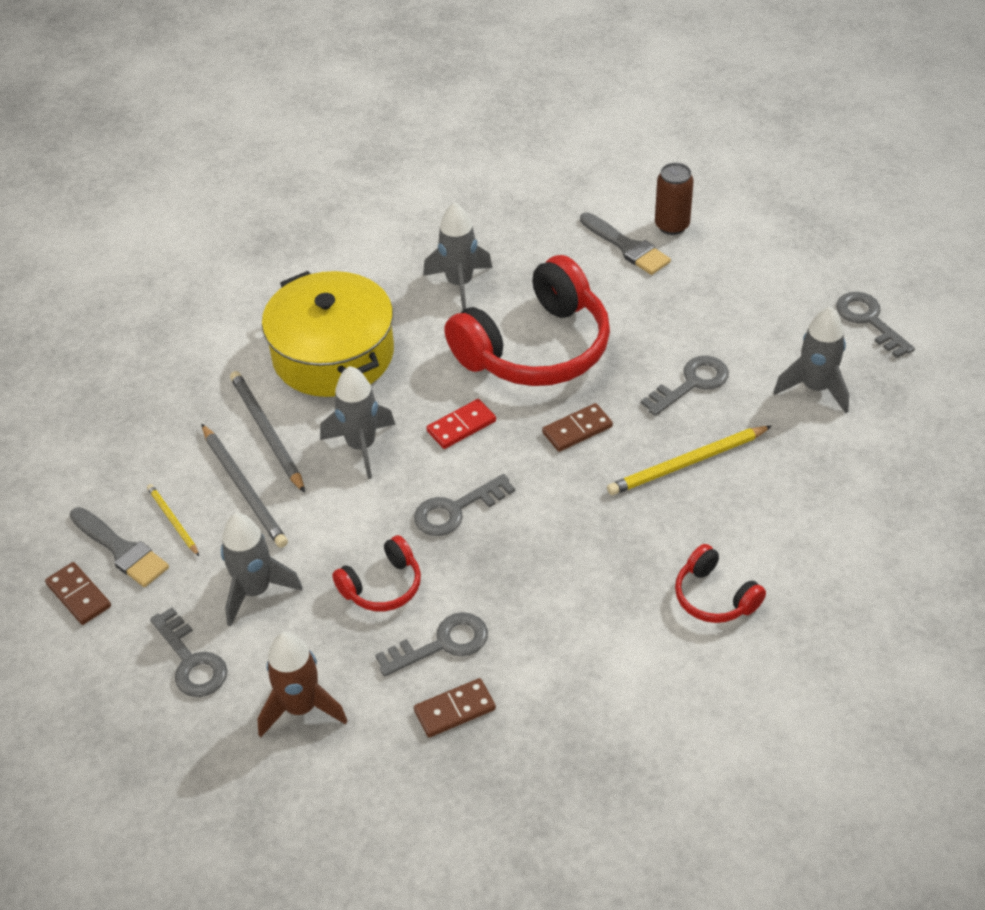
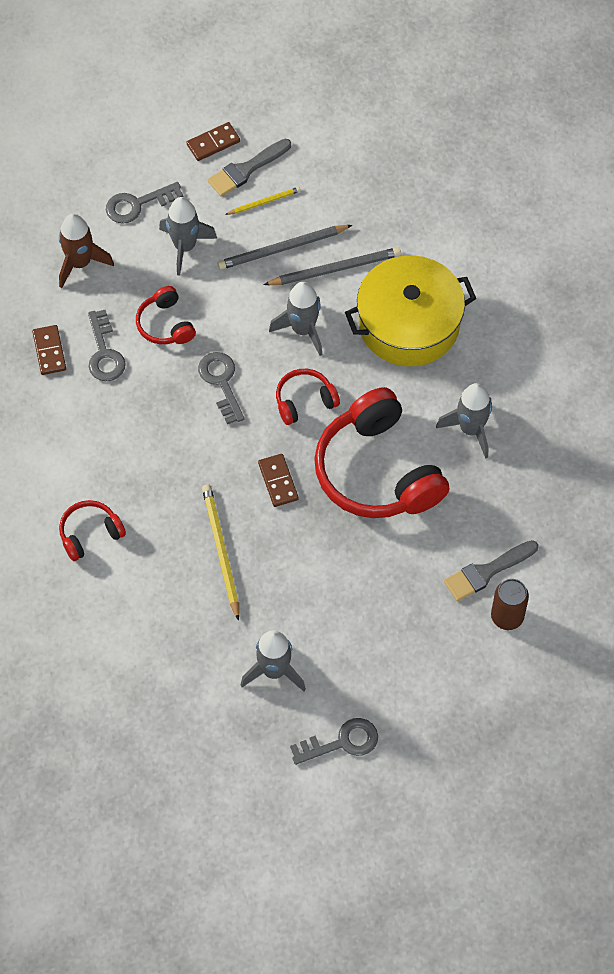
camera: 100 degrees right, 15 degrees up
red domino [426,399,496,449] -> red headphones [276,369,340,425]
grey key [641,356,729,416] -> none

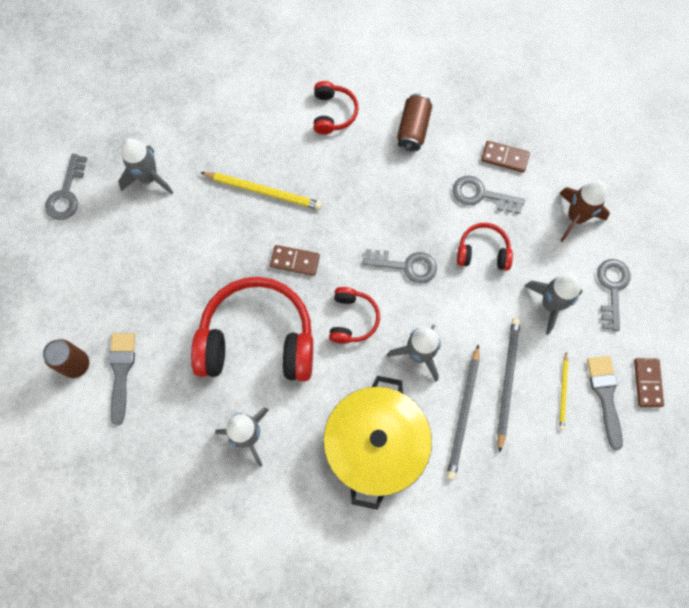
camera: 120 degrees right, 10 degrees up
none -> brown can [397,94,432,152]

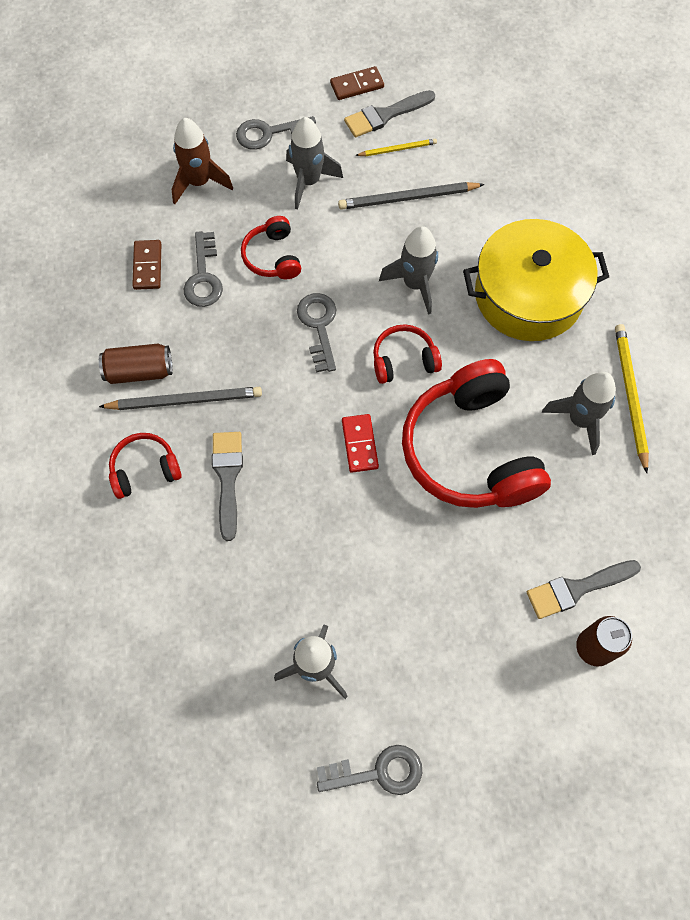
camera: 110 degrees left, 5 degrees down
yellow pencil [200,172,322,210] -> yellow pencil moved to [615,324,649,473]
brown domino [270,245,320,276] -> red domino [342,414,379,473]
grey pencil [447,344,479,480] -> grey pencil moved to [99,387,262,410]
none -> grey brush [212,432,243,541]

